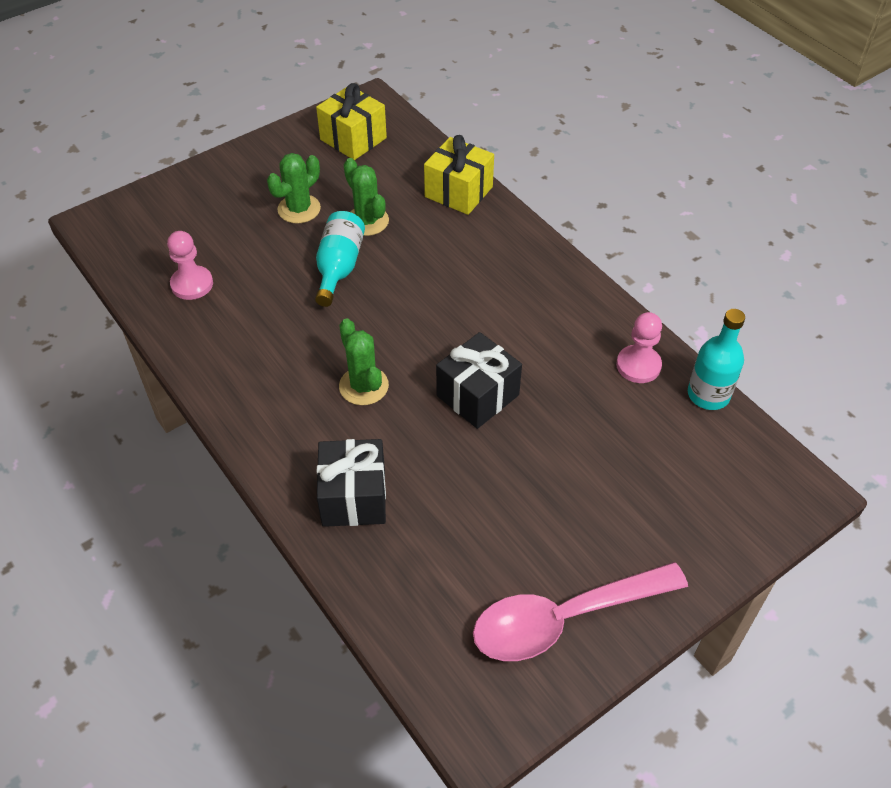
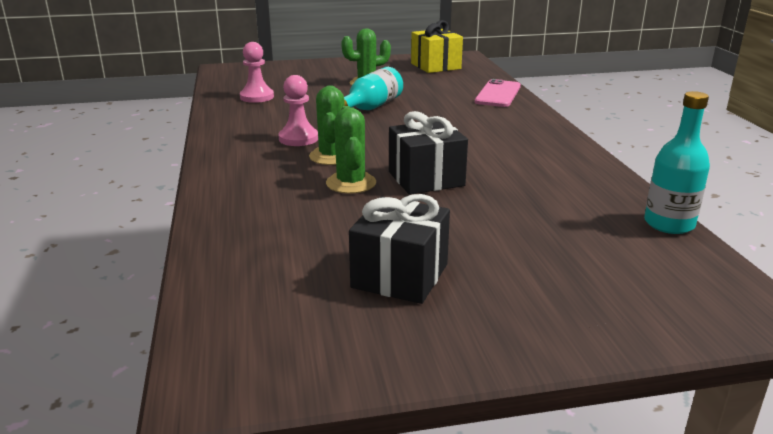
camera: 25 degrees right, 25 degrees down
black gift [317,439,386,527] -> black gift moved to [349,194,450,304]
green cactus [344,158,389,236] -> green cactus moved to [326,106,376,194]
yellow gift [424,135,494,215] -> pink phone [475,79,521,107]
pink spoon [473,562,688,661] -> none
pink pawn [616,312,662,383] -> pink pawn moved to [278,75,318,146]

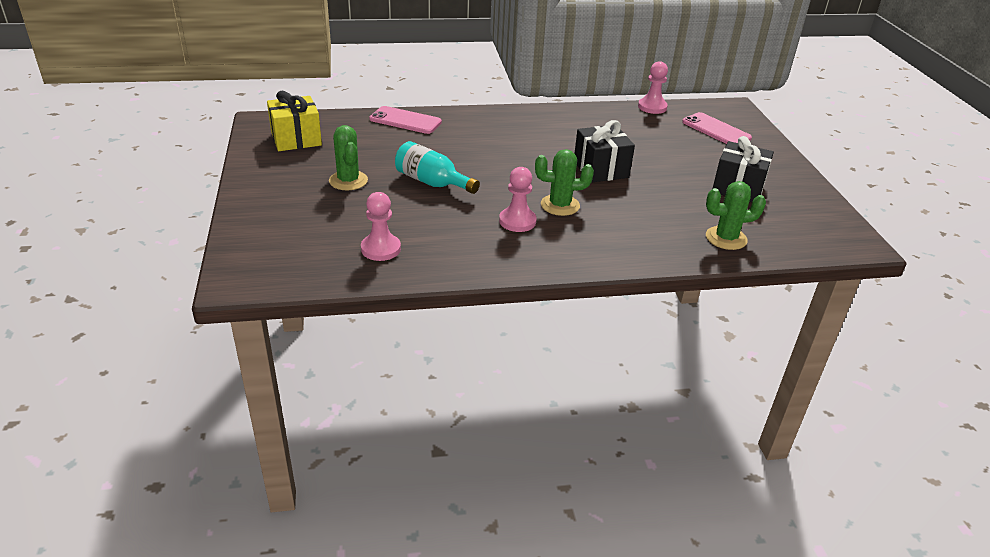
camera: 90 degrees left, 10 degrees up
green cactus [326,106,376,194] -> green cactus moved to [706,181,766,250]
turquoise bottle [644,91,710,234] -> pink pawn [638,61,668,114]
none -> pink phone [682,112,752,144]

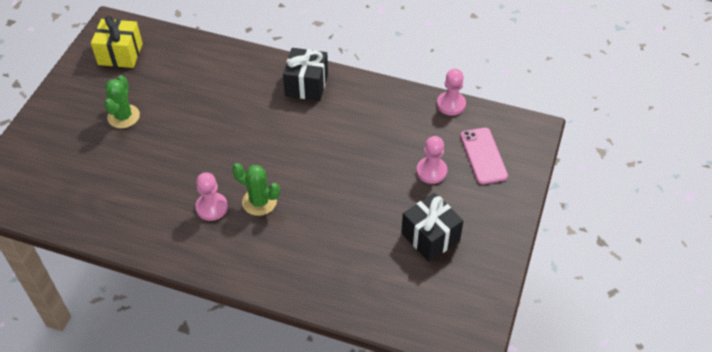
camera: 30 degrees right, 15 degrees up
pink pawn [361,192,401,261] -> pink pawn moved to [416,136,447,184]
pink phone [369,106,442,134] -> none
turquoise bottle [395,141,480,194] -> none
black gift [574,120,635,183] -> black gift moved to [283,48,328,101]
green cactus [706,181,766,250] -> none

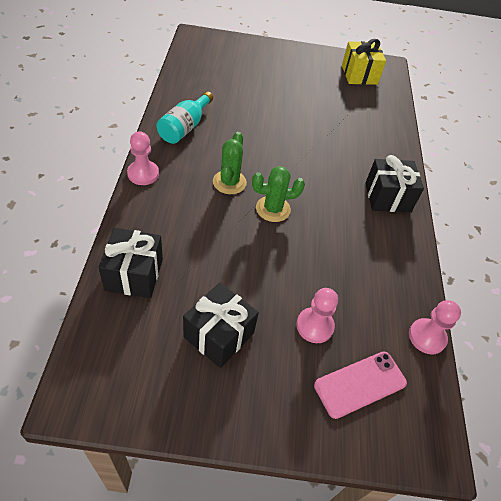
camera: 70 degrees right, 0 degrees up
green cactus [105,75,140,128] -> green cactus moved to [252,166,305,222]
pink pawn [195,172,228,221] -> pink pawn moved to [127,131,159,185]
none -> black gift [98,228,163,298]
none -> turquoise bottle [156,91,213,144]

